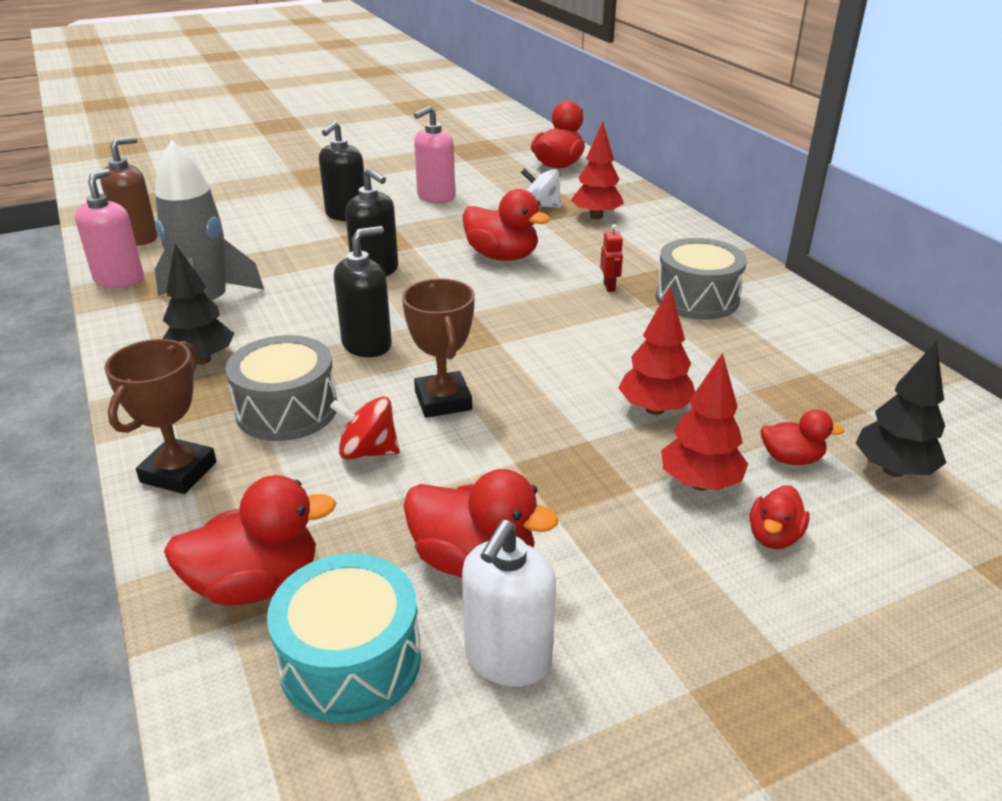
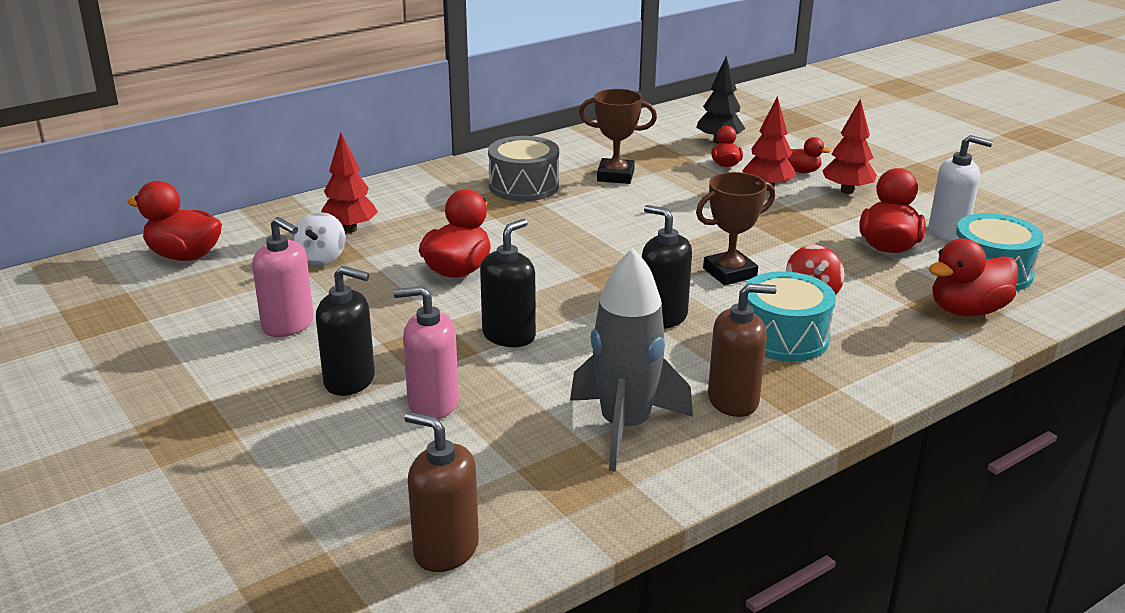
camera: 100 degrees left, 5 degrees down
pink soap dispenser [75,169,144,288] -> pink soap dispenser moved to [393,286,459,419]
brown trophy [104,339,216,494] -> brown trophy moved to [579,89,657,184]
black tree [163,244,234,365] -> brown soap dispenser [708,283,777,417]
red duck [164,475,336,605] -> red duck turned 90 degrees counterclockwise [929,238,1018,317]
grey drum [225,335,337,441] -> turquoise drum [744,271,836,362]
red robot [600,224,623,292] -> none
red tree [618,287,695,415] -> red tree moved to [822,99,877,194]

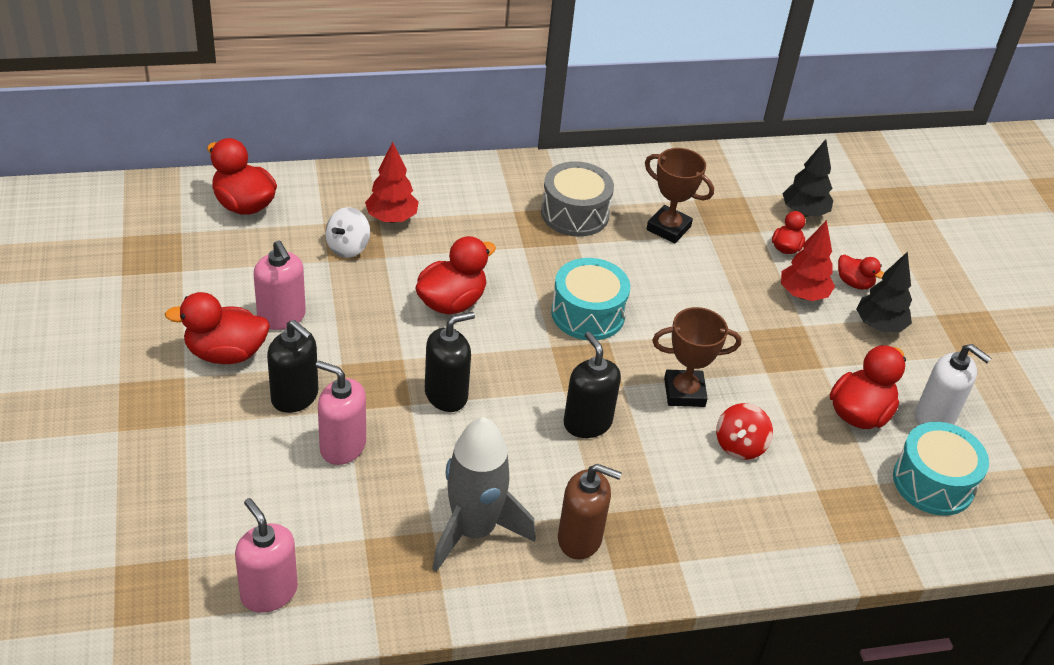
camera: 20 degrees right, 15 degrees up
brown soap dispenser [404,412,479,572] -> pink soap dispenser [235,498,298,613]
turquoise drum [744,271,836,362] -> turquoise drum moved to [551,258,630,340]
red tree [822,99,877,194] -> black tree [856,252,912,332]
red duck [929,238,1018,317] -> red duck moved to [165,292,270,364]

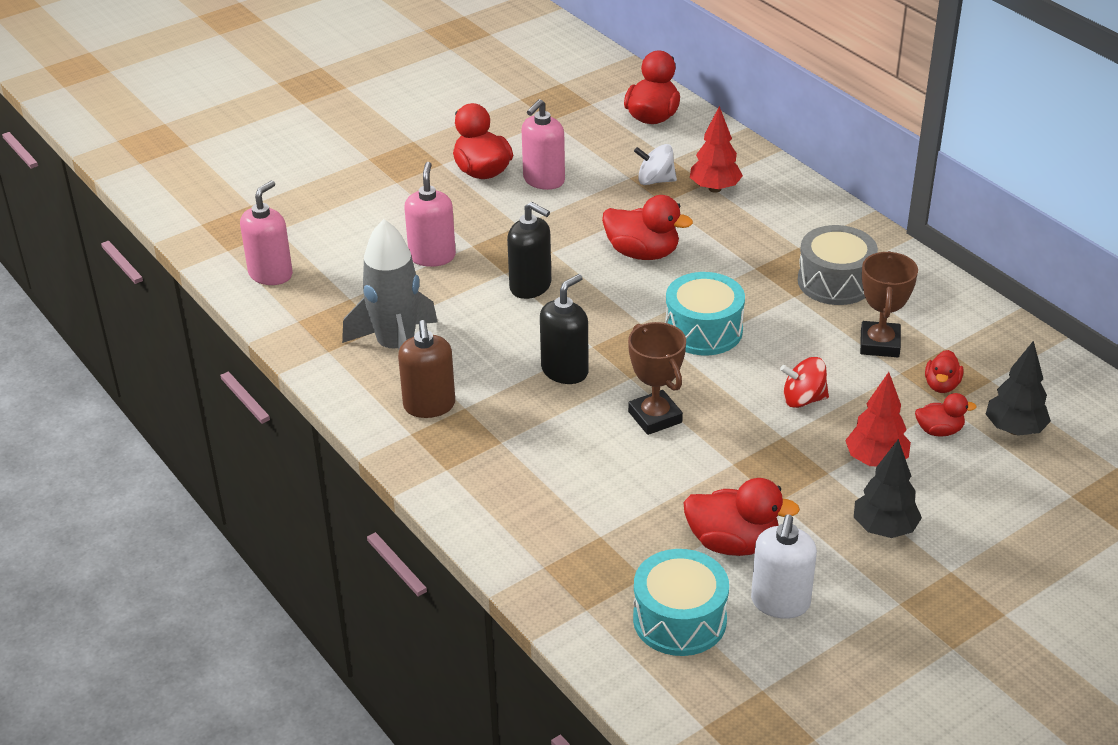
camera: 70 degrees right, 5 degrees down
black soap dispenser [267,320,318,413] -> none
red spinning top [716,403,773,460] -> red spinning top moved to [780,357,829,408]
red duck [838,255,884,290] -> red duck moved to [925,350,964,393]

